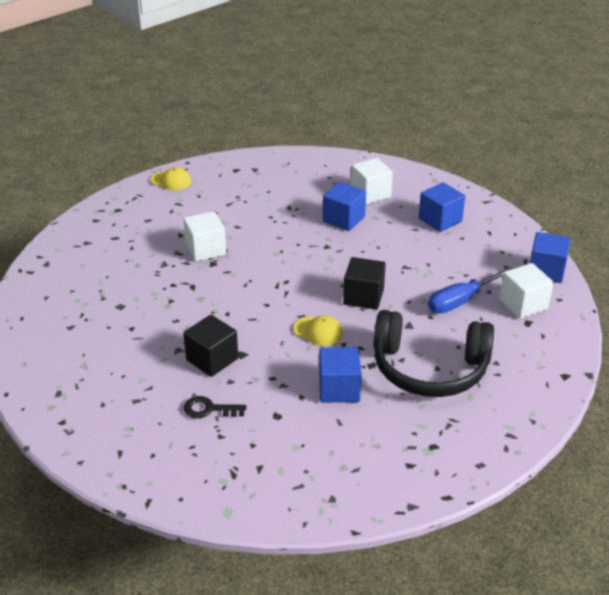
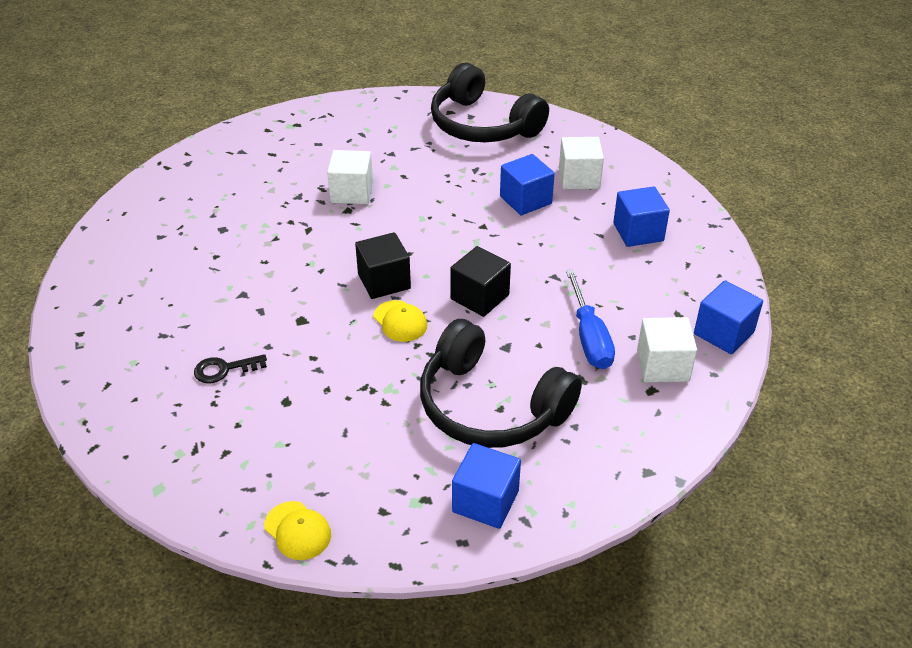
camera: 25 degrees right, 5 degrees up
yellow cap [151,167,191,190] -> yellow cap moved to [264,501,331,560]
black cube [183,315,238,377] -> black cube moved to [355,232,411,299]
black key [184,396,246,418] -> black key turned 45 degrees counterclockwise [194,354,267,383]
blue cube [319,347,362,403] -> blue cube moved to [452,443,521,529]
blue screwdriver [428,267,514,313] -> blue screwdriver turned 90 degrees counterclockwise [566,269,615,369]
none -> black headphones [431,63,549,142]

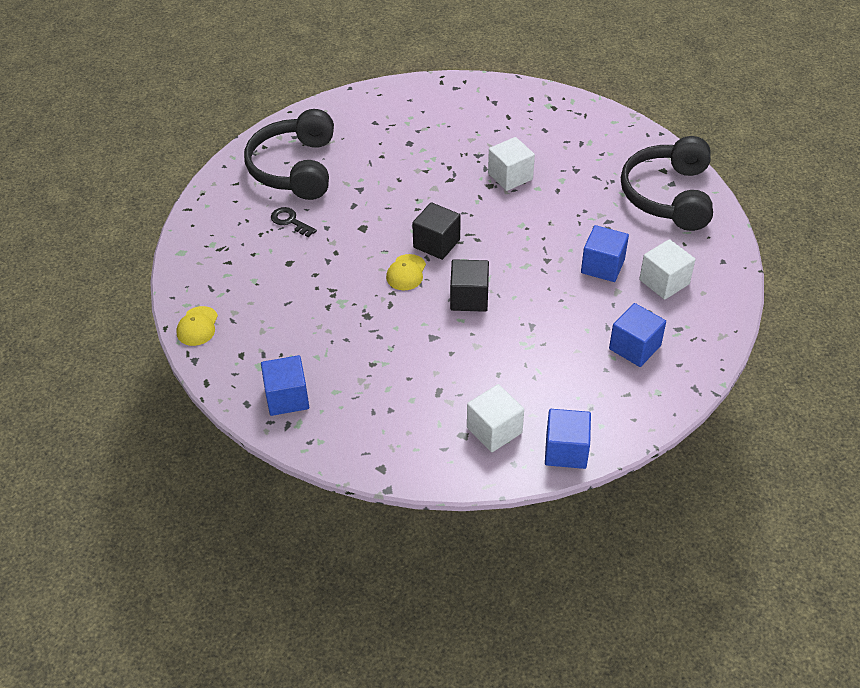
camera: 55 degrees right, 5 degrees up
black headphones [420,319,582,448] -> black headphones moved to [244,109,334,200]
blue screwdriver [566,269,615,369] -> none

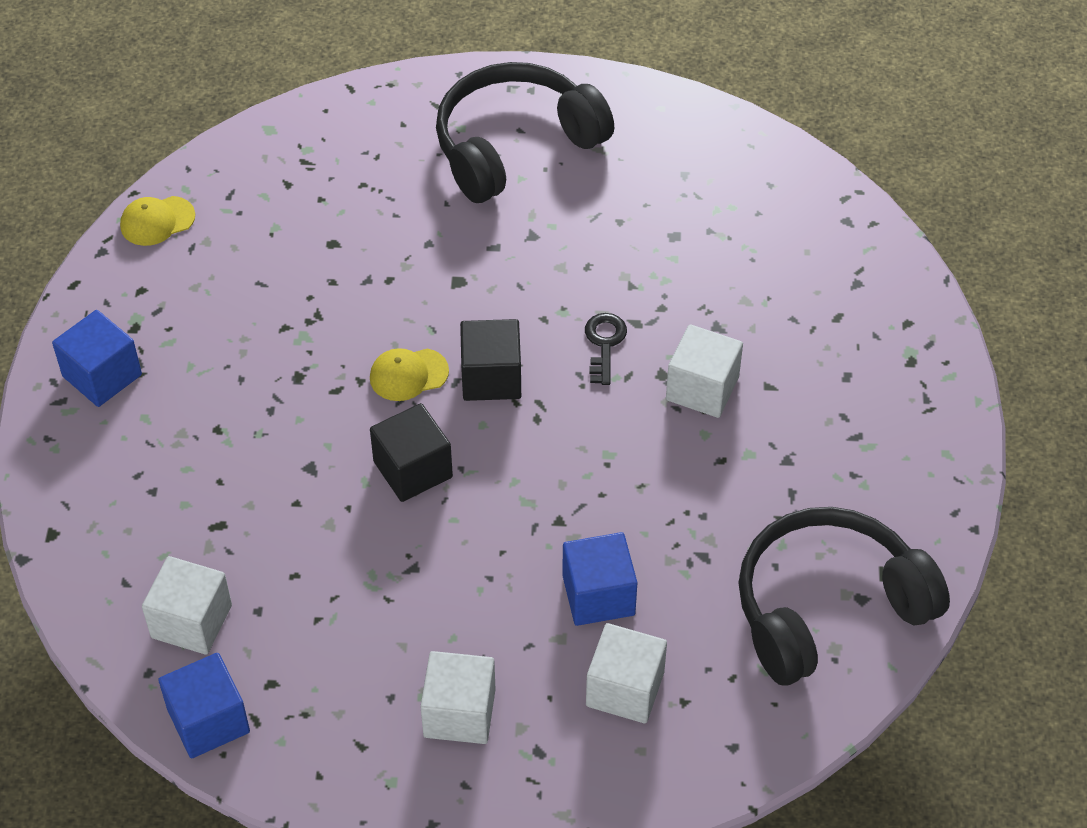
camera: 55 degrees right, 5 degrees up
black key [271,207,317,237] -> black key moved to [585,313,627,385]
blue cube [609,303,666,367] -> white cube [420,651,495,744]

